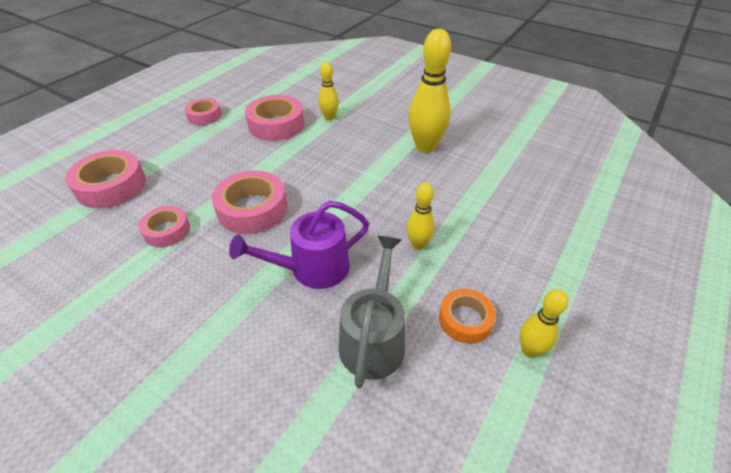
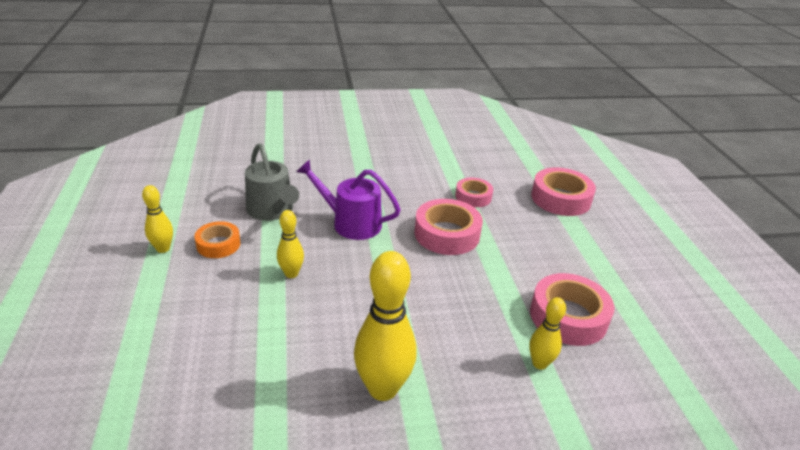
camera: 135 degrees right, 10 degrees down
pink tape [185,98,222,125] -> none
purple watering can [229,201,369,289] -> purple watering can turned 90 degrees counterclockwise [296,159,401,240]

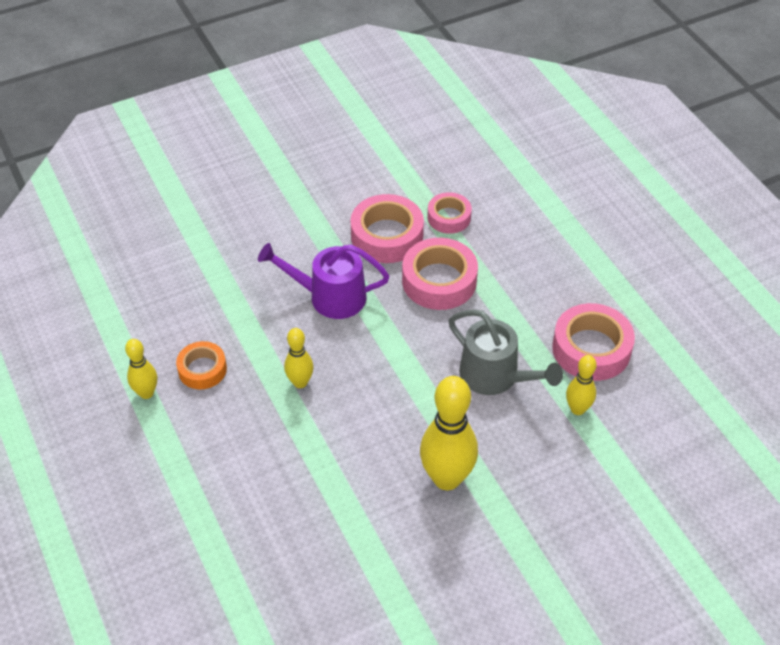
camera: 15 degrees left, 15 degrees up
grey watering can [245,143,299,221] -> grey watering can moved to [448,309,563,395]
pink tape [531,167,596,216] -> pink tape moved to [350,194,424,263]

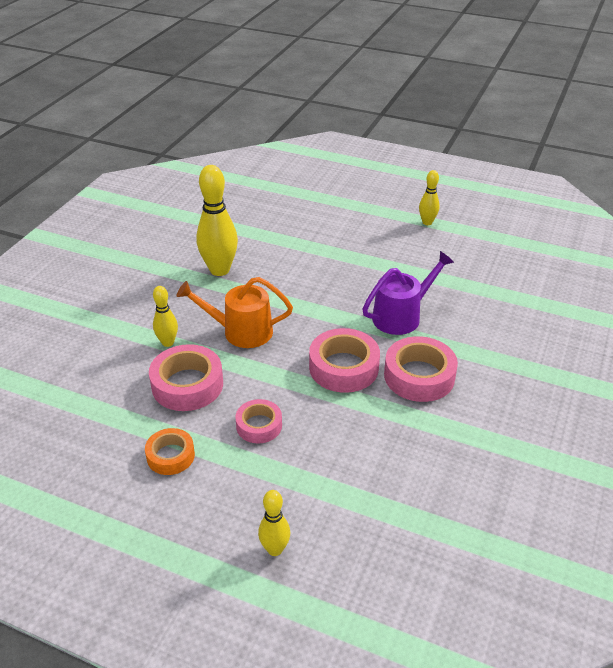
camera: 140 degrees right, 10 degrees down
orange tape [176,341,227,389] -> orange tape moved to [145,428,195,475]
yellow bowling pin [284,328,314,388] -> yellow bowling pin moved to [258,490,290,556]
pink tape [427,192,472,234] -> pink tape moved to [235,399,282,443]
grey watering can [448,309,563,395] -> orange watering can [176,277,293,348]

